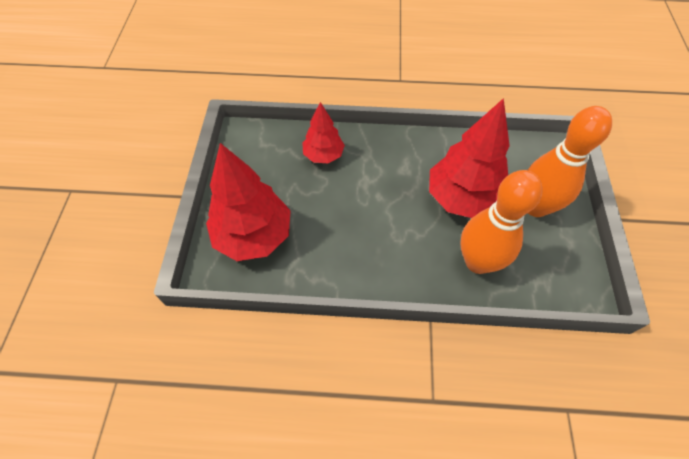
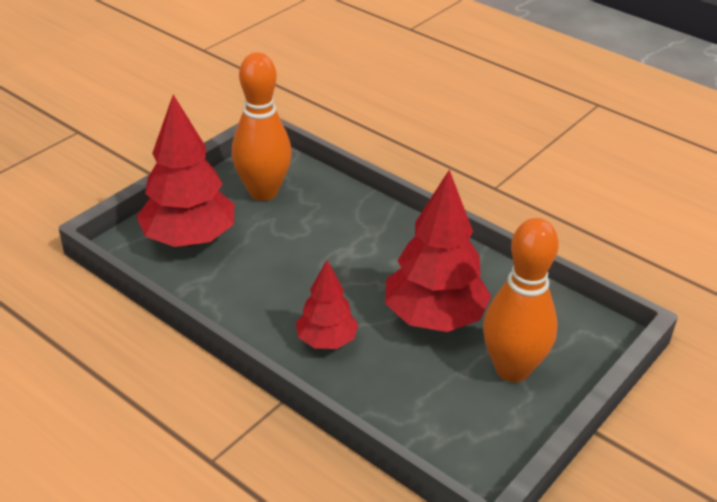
camera: 35 degrees right, 20 degrees down
red tree [302,102,345,164] -> red tree moved to [296,260,358,349]
orange bowling pin [460,170,543,274] -> orange bowling pin moved to [232,52,292,201]

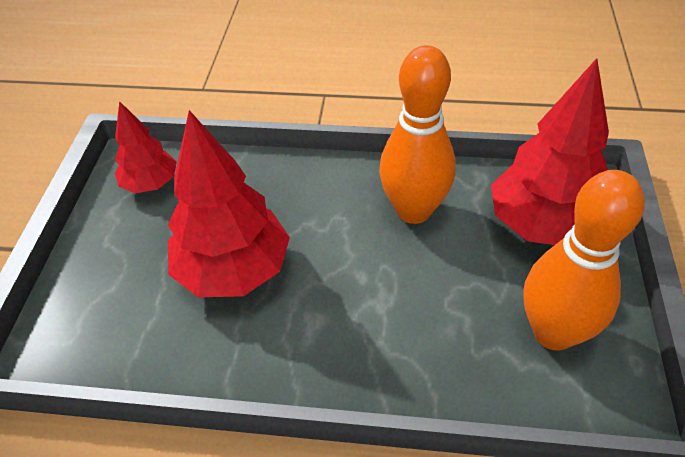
camera: 150 degrees right, 10 degrees up
red tree [296,260,358,349] -> red tree moved to [115,101,177,193]
orange bowling pin [483,218,559,382] -> orange bowling pin moved to [379,45,456,224]

